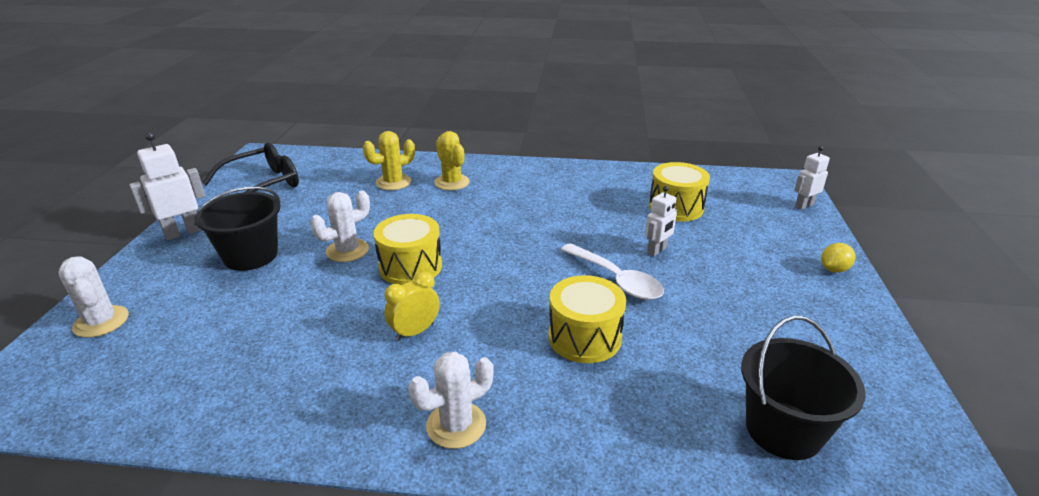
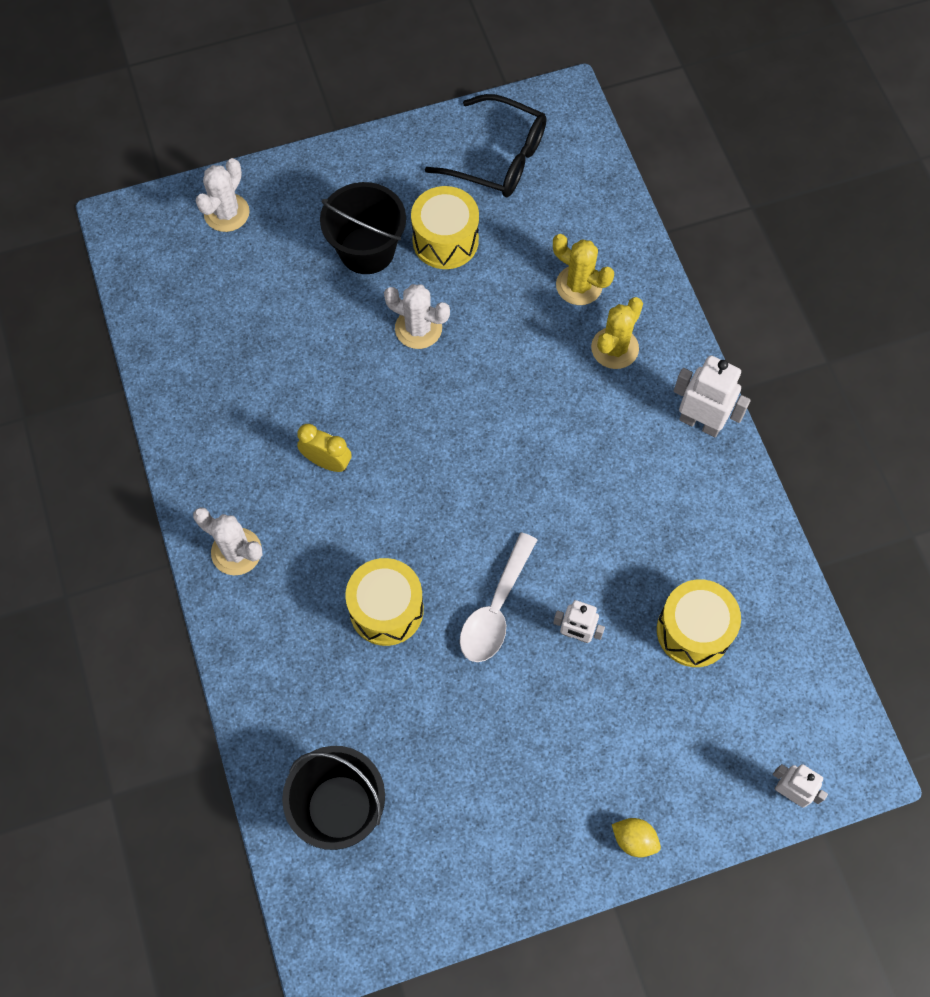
camera: 65 degrees right, 35 degrees up
white robot [129,132,205,240] -> white robot moved to [674,355,751,437]
yellow drum [373,214,442,285] -> yellow drum moved to [411,186,479,269]

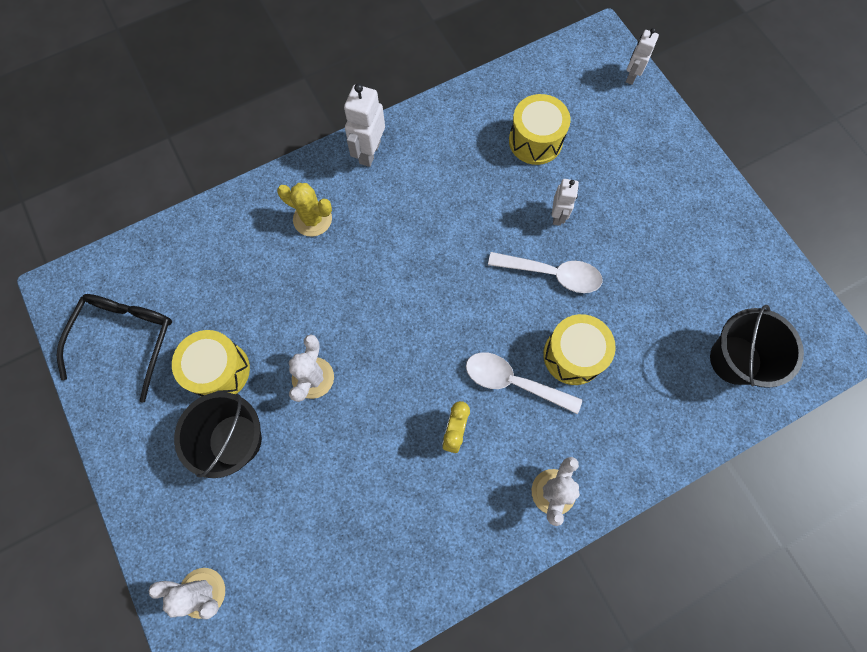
camera: 100 degrees left, 5 degrees up
yellow cactus [553,234,614,305] -> none
yellow lemon [612,818,661,857] -> none
none -> white spoon [466,352,582,414]

